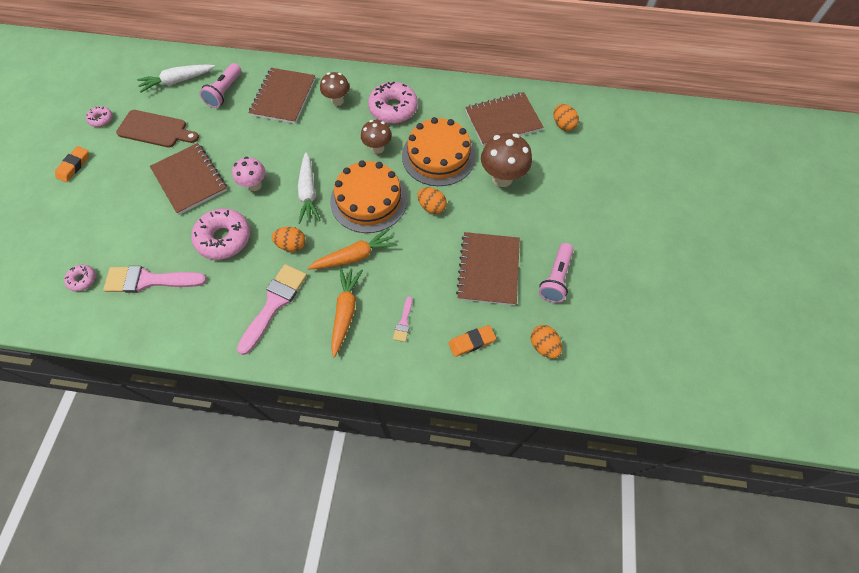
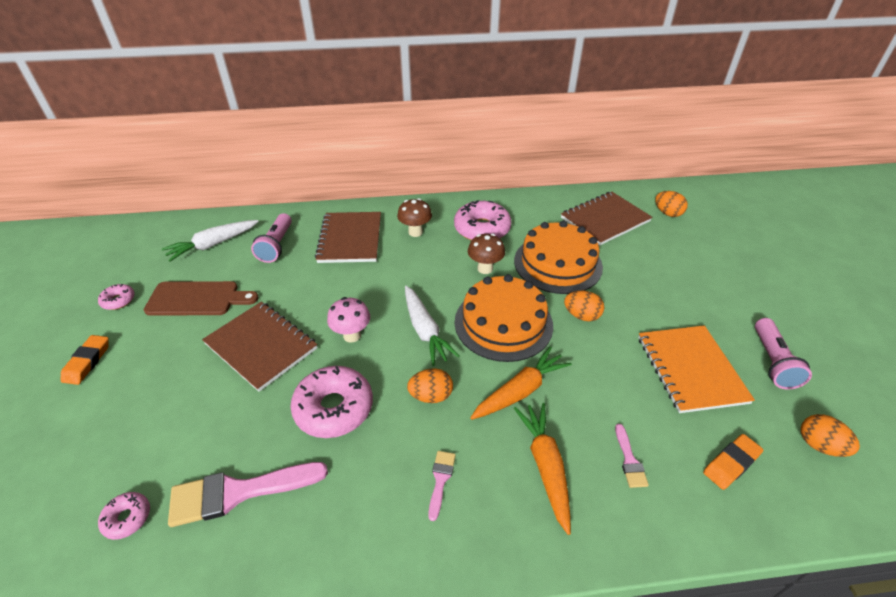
camera: 15 degrees left, 20 degrees down
pink brush [237,264,307,355] -> pink brush [428,451,456,521], size x0.48
brown notebook [456,232,520,305] -> orange notebook [638,325,755,413]
brown mushroom [481,133,532,187] -> none

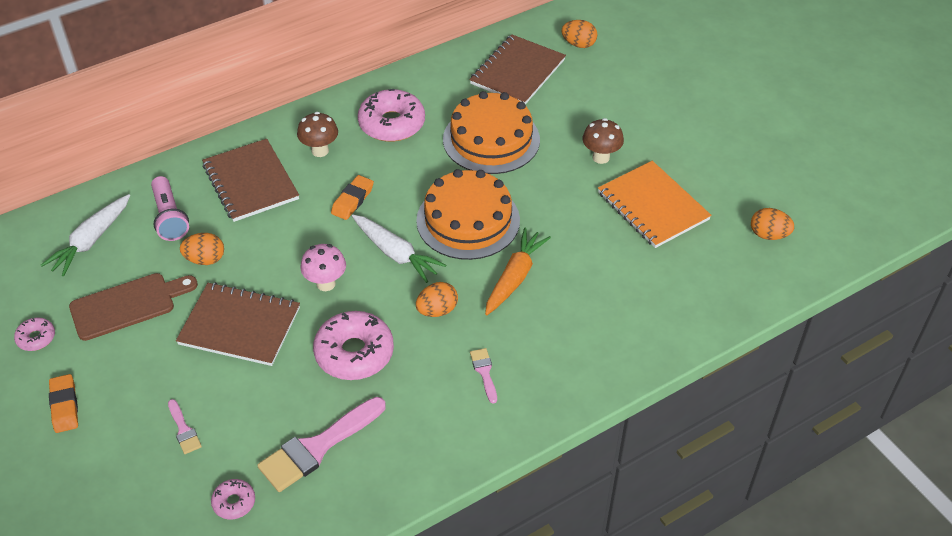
camera: 25 degrees left, 5 degrees up
brown mushroom [468,234,505,274] -> brown mushroom moved to [582,118,624,164]
orange carrot [514,403,571,535] -> none
orange egg [564,291,604,321] -> orange egg moved to [180,233,224,265]
pink brush [615,424,649,488] -> pink brush moved to [168,399,202,454]
orange eraser [703,434,763,490] -> orange eraser moved to [331,175,374,220]
pink flashlight [755,318,812,389] -> none

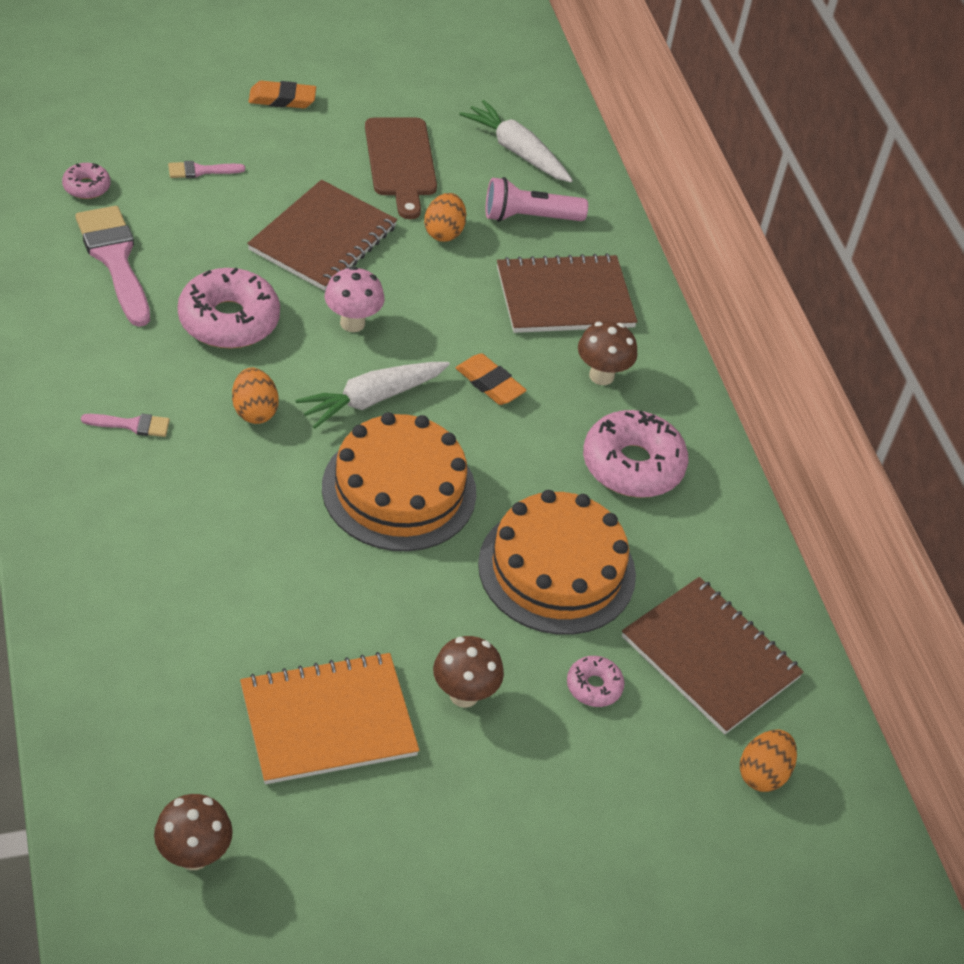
camera: 100 degrees right, 0 degrees up
pink donut [14,318,55,351] -> pink donut moved to [567,656,625,707]
orange carrot [485,228,551,315] -> none
orange egg [751,208,794,240] -> brown mushroom [154,794,233,870]

